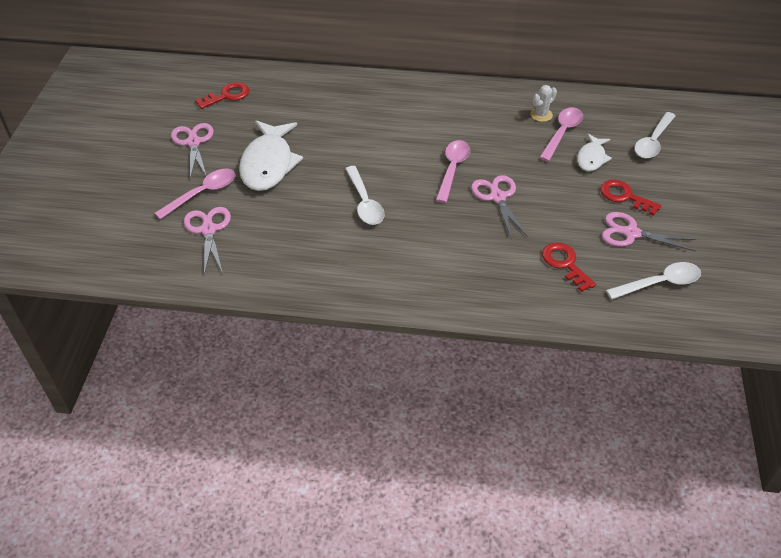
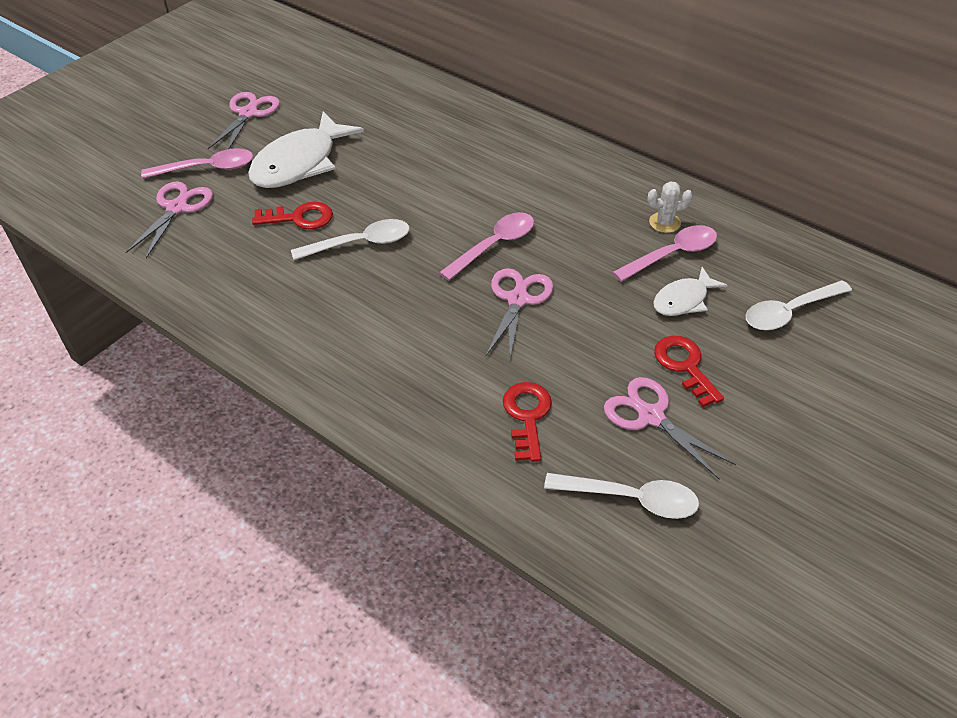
camera: 30 degrees right, 0 degrees up
red key [195,82,249,109] -> red key moved to [252,202,333,230]
white spoon [345,166,385,225] -> white spoon turned 120 degrees counterclockwise [291,219,410,260]

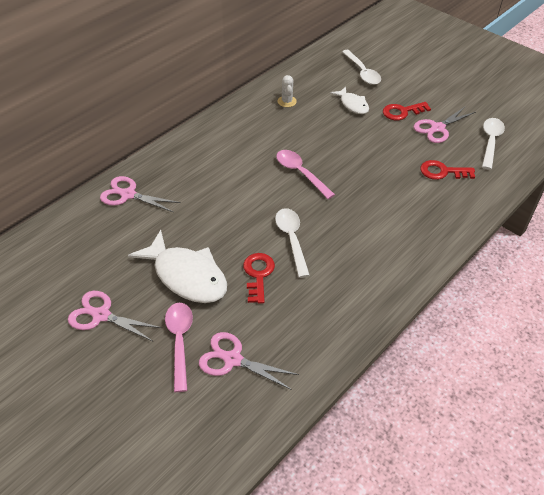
camera: 85 degrees left, 0 degrees up
pink scissors [486,268,553,359] -> pink scissors moved to [100,176,181,212]
pink spoon [612,225,717,282] -> none

